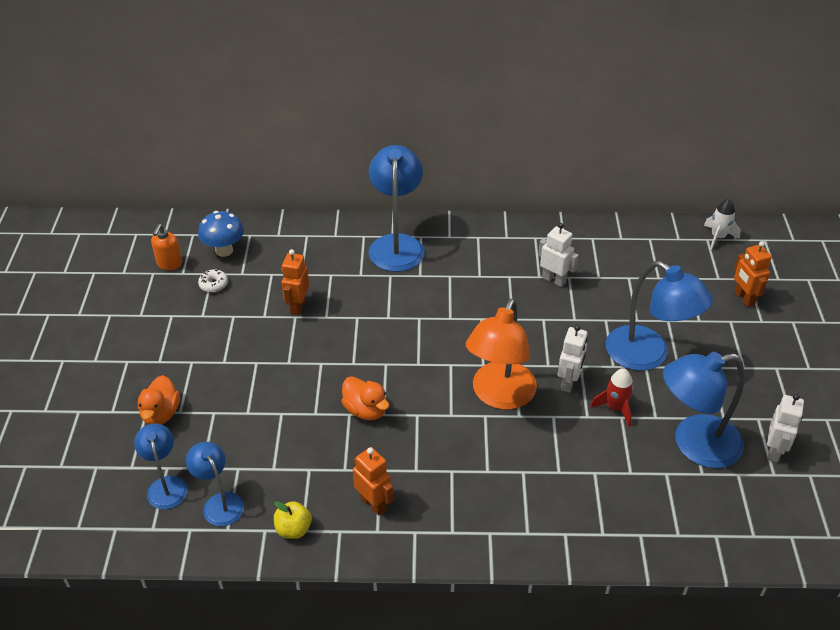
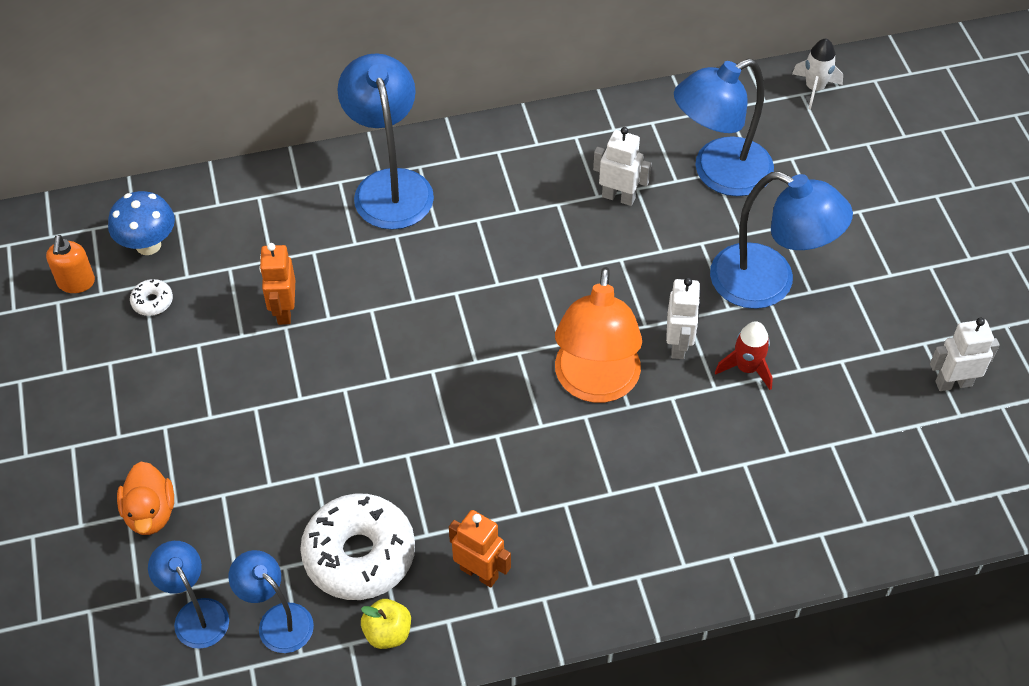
camera: 15 degrees left, 10 degrees up
orange duck [341,376,389,420] -> none
blue lamp [663,352,744,468] -> blue lamp moved to [674,59,774,196]
orange robot [734,241,772,307] -> none
white robot [767,394,804,462] -> white robot turned 105 degrees counterclockwise [930,318,1000,391]
none -> white donut [300,494,415,600]

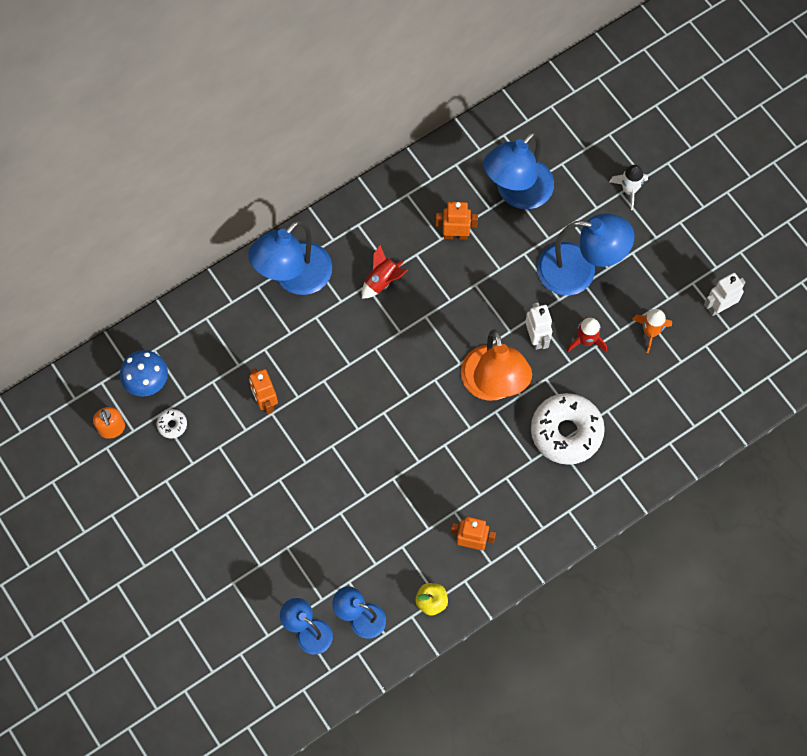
camera: 20 degrees left, 15 degrees up
orange duck [117,462,174,535] -> none
white donut [300,494,415,600] -> white donut moved to [531,393,605,465]
blue lamp [337,53,434,230] -> blue lamp turned 105 degrees counterclockwise [248,221,332,295]
white robot [593,127,651,206] -> orange robot [436,201,478,240]
white rocket [792,38,843,110] -> white rocket moved to [609,164,648,210]
none -> red rocket [362,245,408,299]
none -> orange rocket [633,309,672,353]

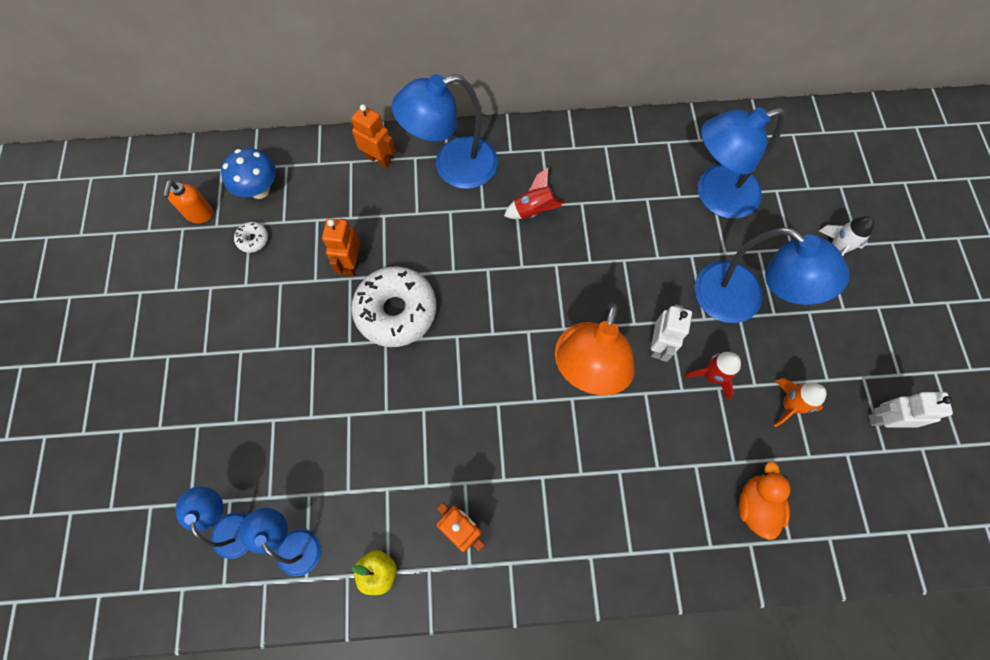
camera: 30 degrees right, 0 degrees up
orange robot [436,201,478,240] -> orange robot moved to [351,104,396,168]
white donut [531,393,605,465] -> white donut moved to [351,266,436,347]
none -> orange duck [739,461,791,540]

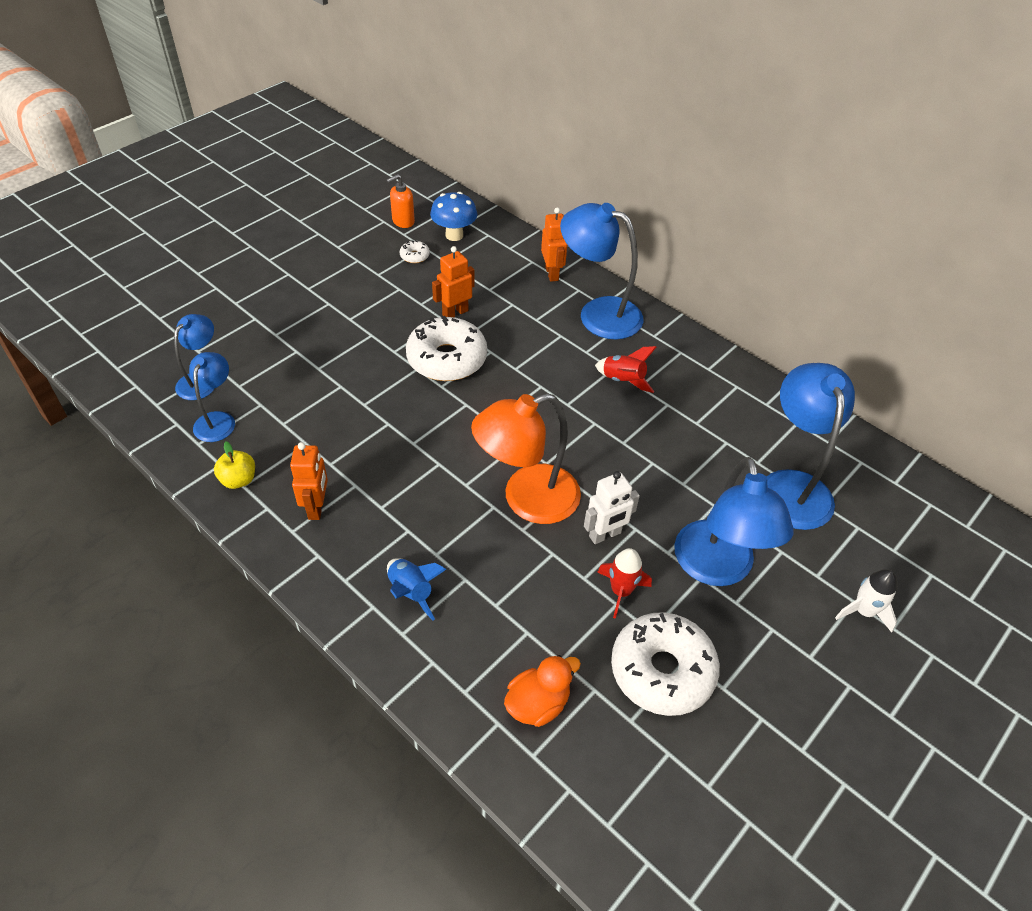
camera: 45 degrees right, 20 degrees down
blue lamp [698,107,786,219] -> blue lamp turned 60 degrees clockwise [767,363,855,530]
orange rocket [774,378,827,427] -> white donut [611,612,720,716]
white robot [869,392,953,428] -> none
none -> blue rocket [387,558,446,621]

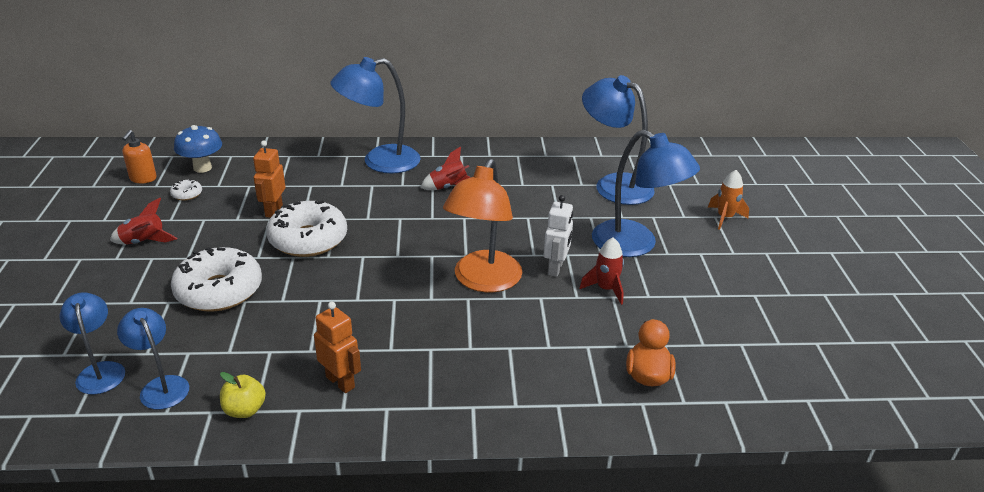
camera: 45 degrees left, 15 degrees down
blue rocket [387,558,446,621] -> none
orange robot [541,207,567,282] -> none
white donut [611,612,720,716] -> white donut moved to [171,247,262,312]
white rocket [835,569,897,633] -> orange rocket [708,170,749,230]
none -> red rocket [110,198,178,245]

